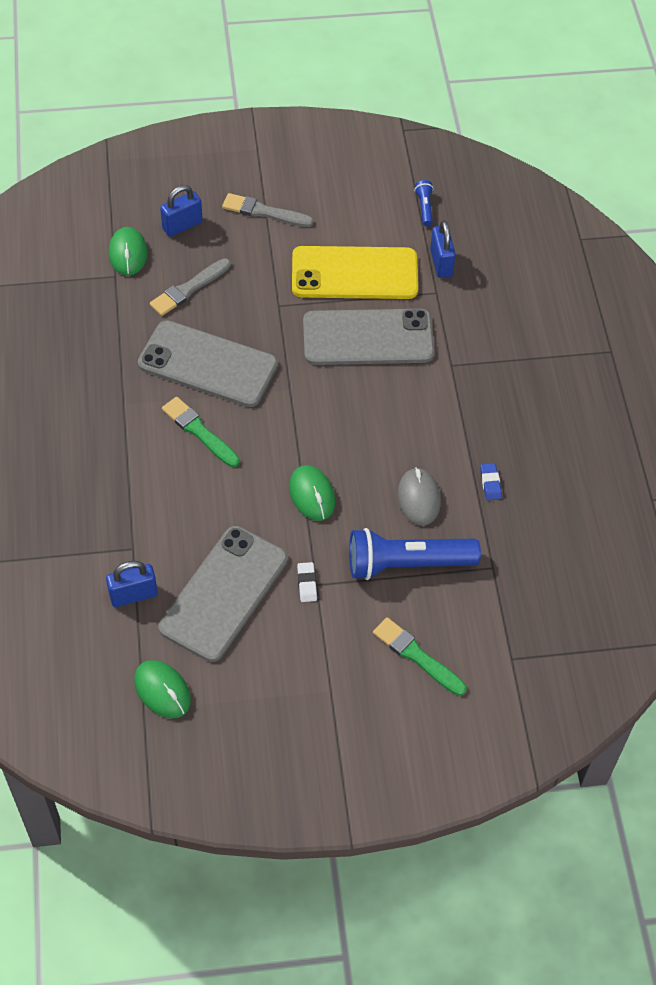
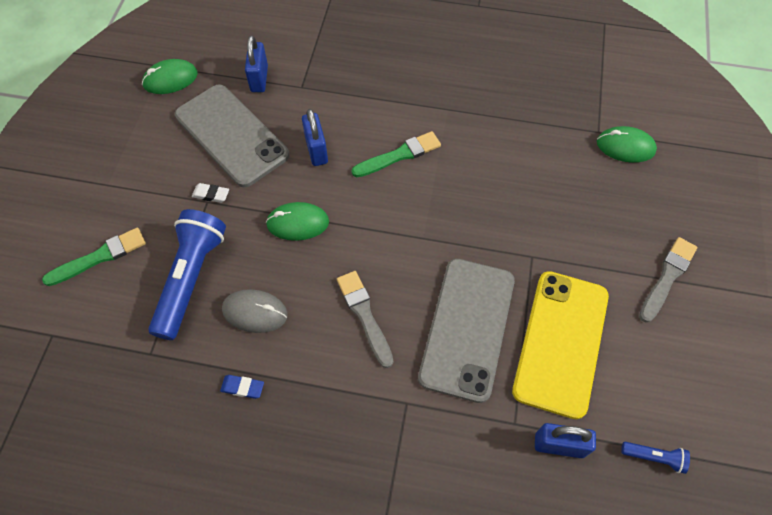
camera: 110 degrees right, 5 degrees up
grey phone [138,320,278,407] -> none
grey brush [150,258,231,316] -> grey brush moved to [337,271,394,368]
blue padlock [160,185,203,237] -> blue padlock moved to [302,109,328,166]

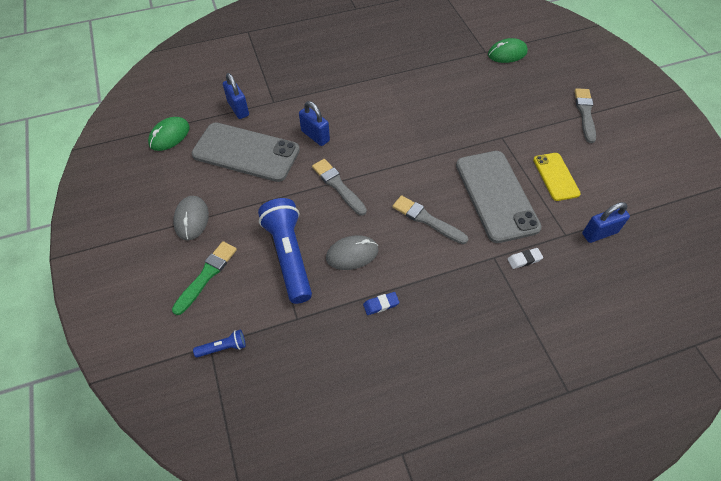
camera: 30 degrees left, 5 degrees down
white eraser [192,183,229,203] -> white eraser moved to [507,248,543,269]
green mouse [266,202,329,241] -> grey brush [312,159,367,216]
green brush [352,131,441,177] -> none
yellow phone [512,271,609,419] -> yellow phone [533,153,581,201], size x0.55
blue flashlight [621,442,690,474] -> blue flashlight moved to [193,330,246,358]
none -> grey mouse [173,196,209,240]

